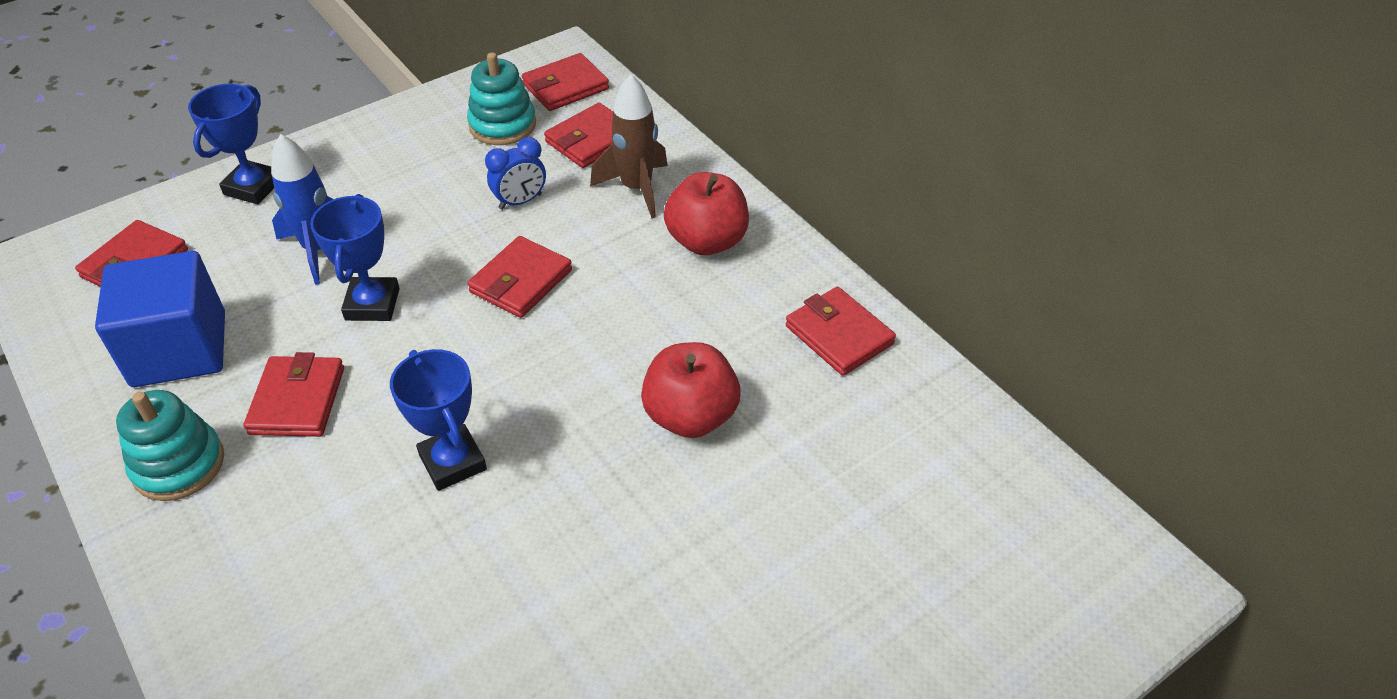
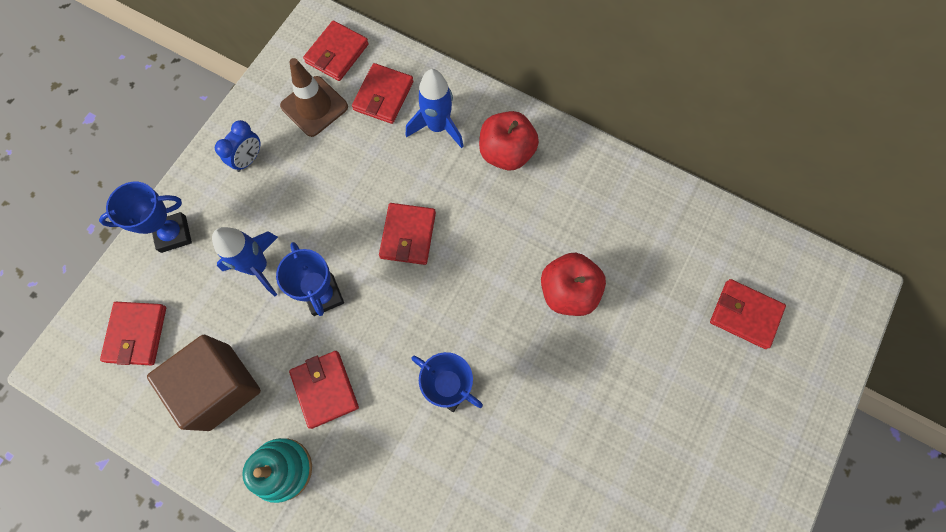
camera: 25 degrees left, 25 degrees up
blue cube [95,251,225,387] -> brown cube [147,335,261,431]
blue trophy [188,84,274,204] -> blue trophy turned 75 degrees clockwise [99,182,192,253]
turquoise stacking toy [467,52,536,145] -> brown traffic cone [280,58,348,137]
blue clock [485,137,546,210] -> blue clock moved to [215,120,260,172]
brown rocket [590,74,668,218] -> blue rocket [406,69,464,148]
red wallet [786,287,896,376] -> red wallet moved to [710,279,786,349]

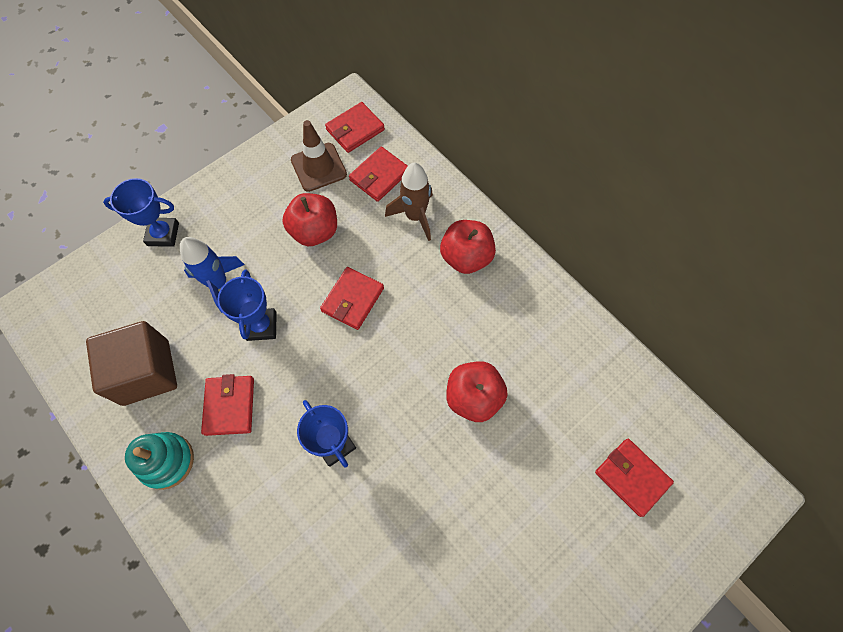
camera: 20 degrees right, 5 degrees down
red wallet [100,302,166,365] -> none
blue clock [215,120,260,172] -> none
blue rocket [406,69,464,148] -> brown rocket [385,162,433,241]
none -> red apple [283,193,337,246]

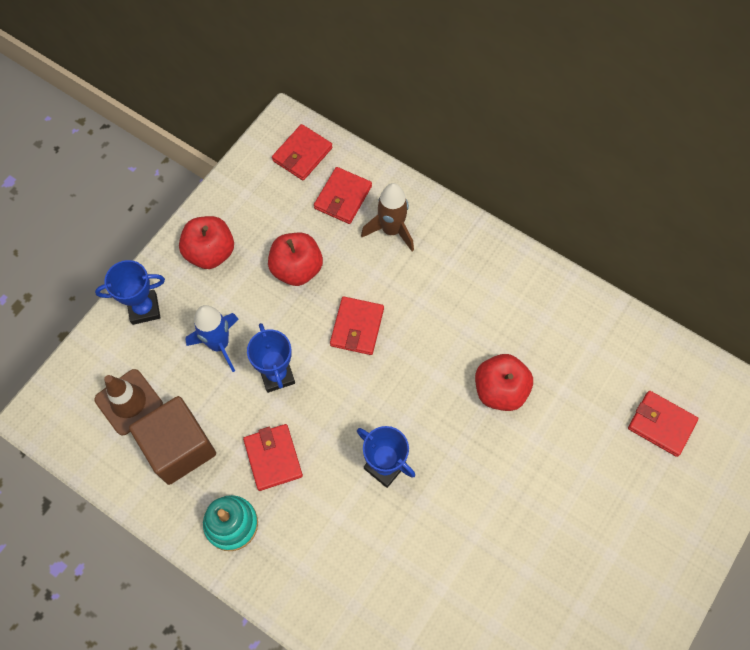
camera: 15 degrees left, 0 degrees up
brown traffic cone [291,120,347,192] -> brown traffic cone moved to [95,369,163,435]
red apple [440,220,496,274] -> red apple moved to [179,216,234,269]

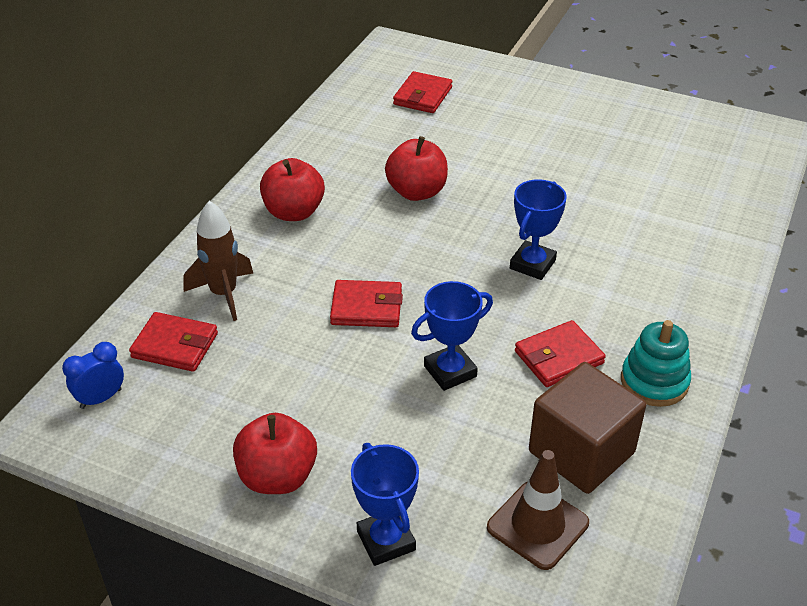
camera: 100 degrees left, 25 degrees down
blue rocket [185,305,239,372] -> none
red apple [268,233,323,286] -> red apple moved to [260,158,325,221]
red wallet [272,124,333,181] -> blue clock [62,342,124,409]

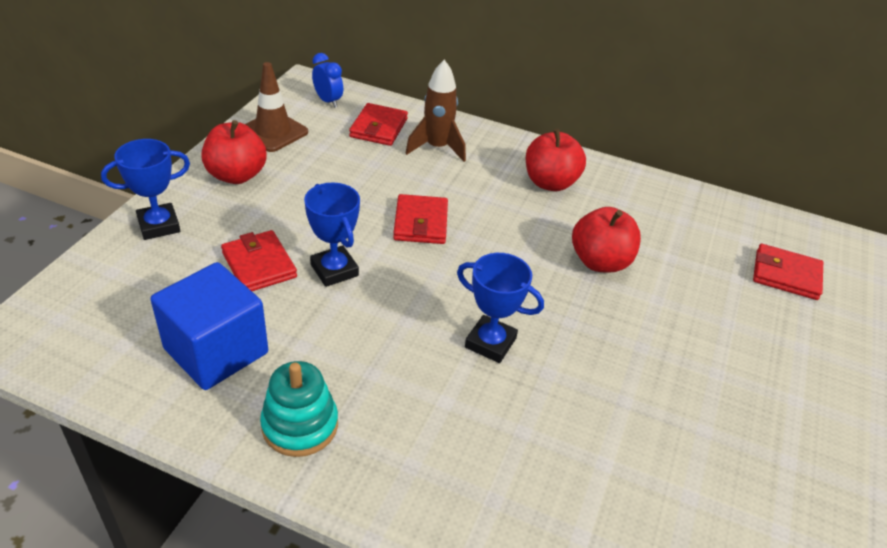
camera: 85 degrees right, 0 degrees up
brown traffic cone [487,450,589,570] -> brown traffic cone moved to [245,62,308,152]
red wallet [515,320,606,387] -> red wallet moved to [221,230,297,291]
brown cube [529,362,646,494] -> blue cube [150,262,268,390]

